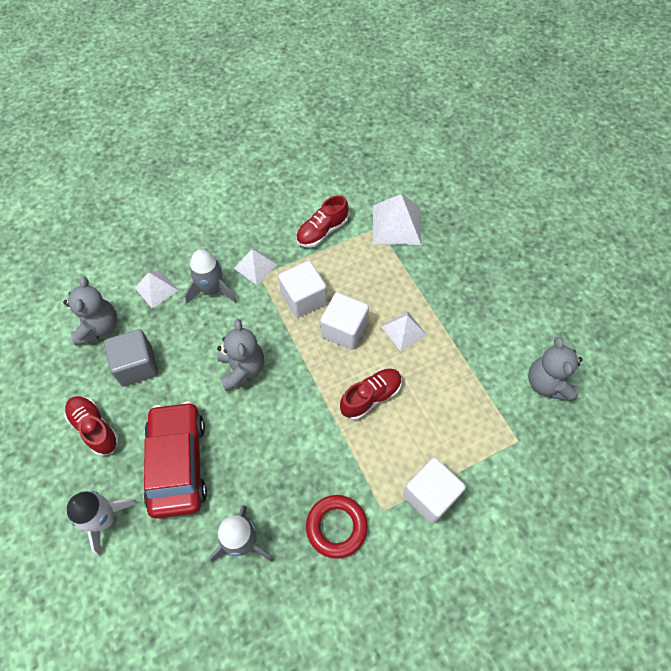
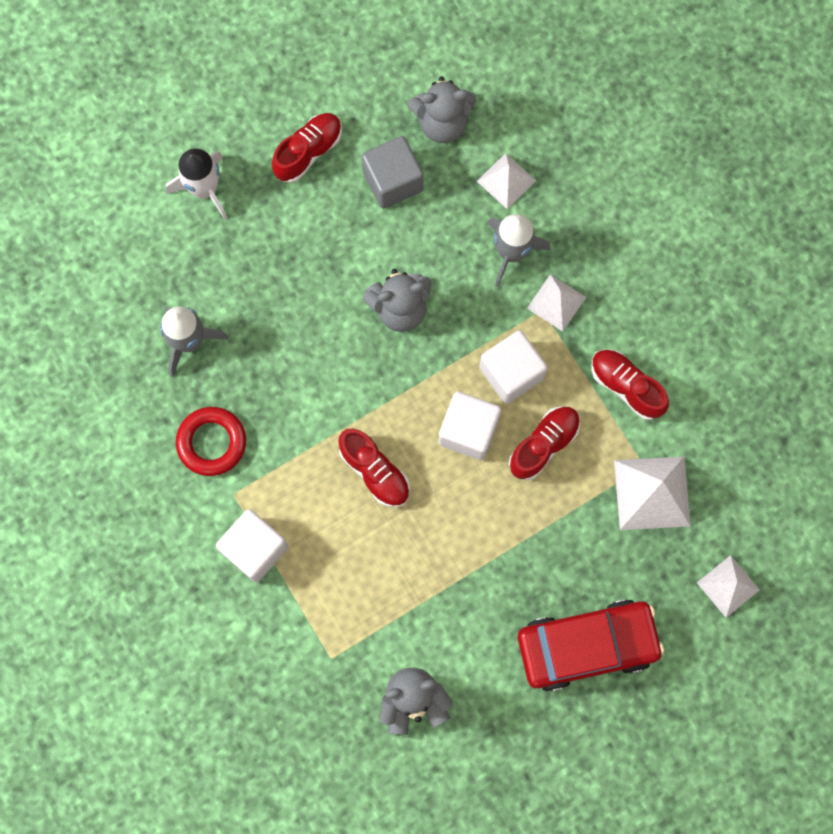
camera: 85 degrees right, 15 degrees up
red car [144,401,207,519] -> red car moved to [518,599,664,692]
white pyramid [382,311,427,351] -> white pyramid moved to [697,555,760,618]
none -> red shoe [509,407,580,480]

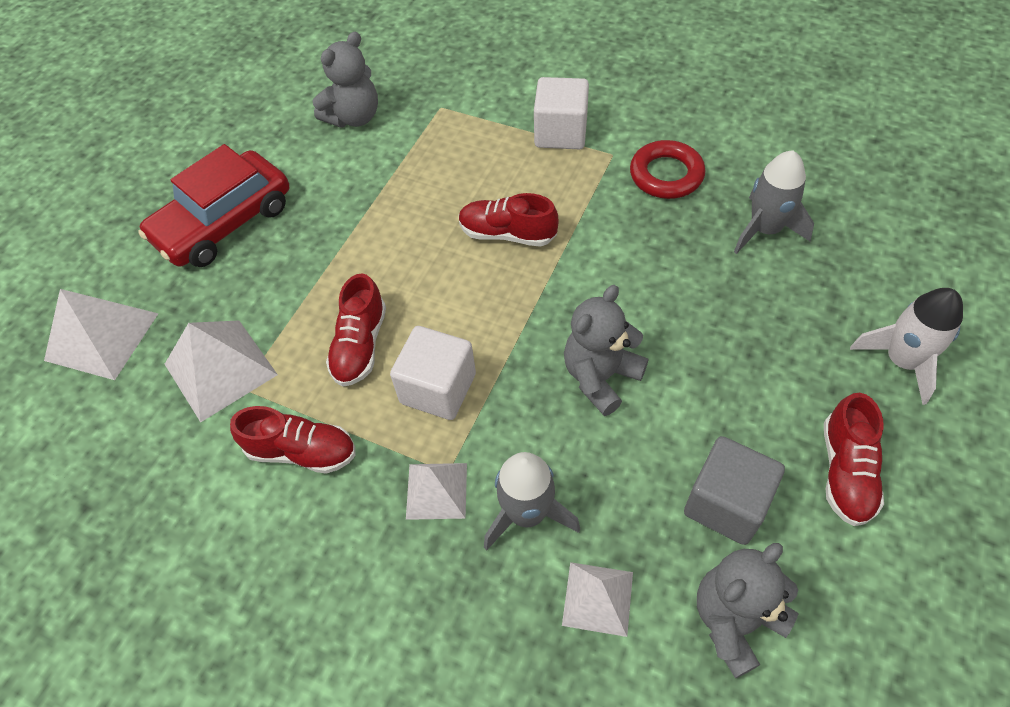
camera: 150 degrees right, 20 degrees down
white cube [438,391,501,460] -> none
white pyramid [697,555,760,618] -> white pyramid [44,289,159,380], size x1.60

